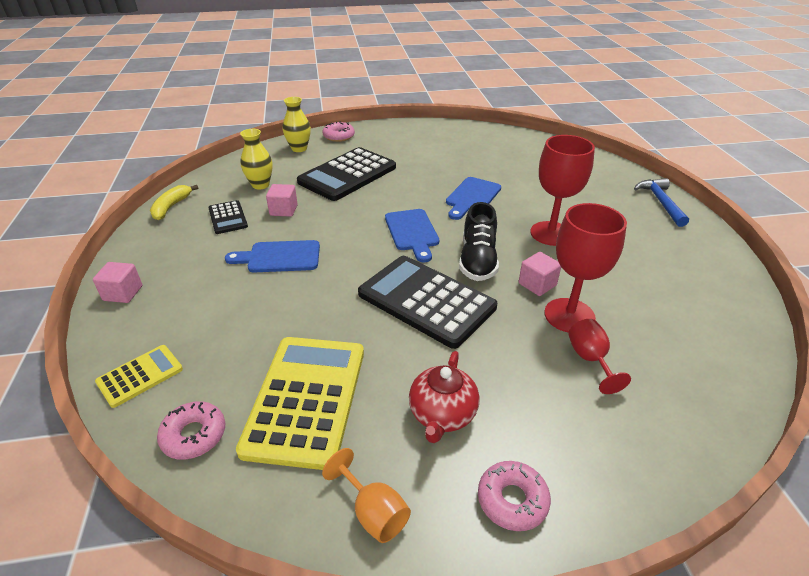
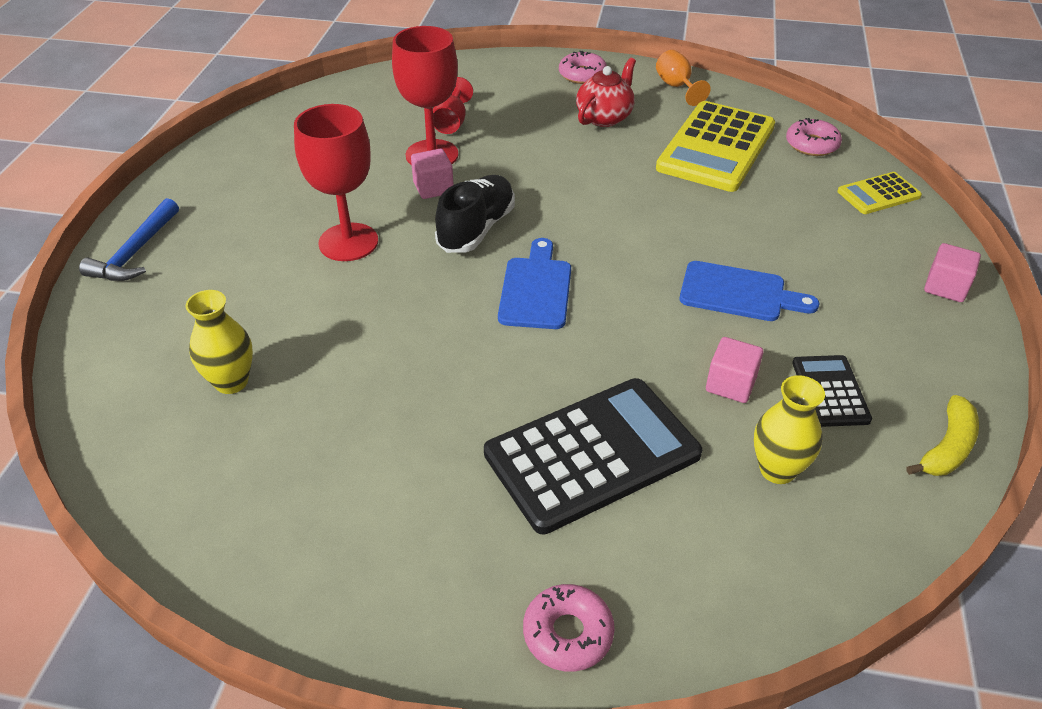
camera: 160 degrees left, 5 degrees up
yellow vase [283,97,311,152] -> yellow vase moved to [185,290,253,394]
black calculator [358,256,497,349] -> none
blue cutting board [446,177,501,220] -> none

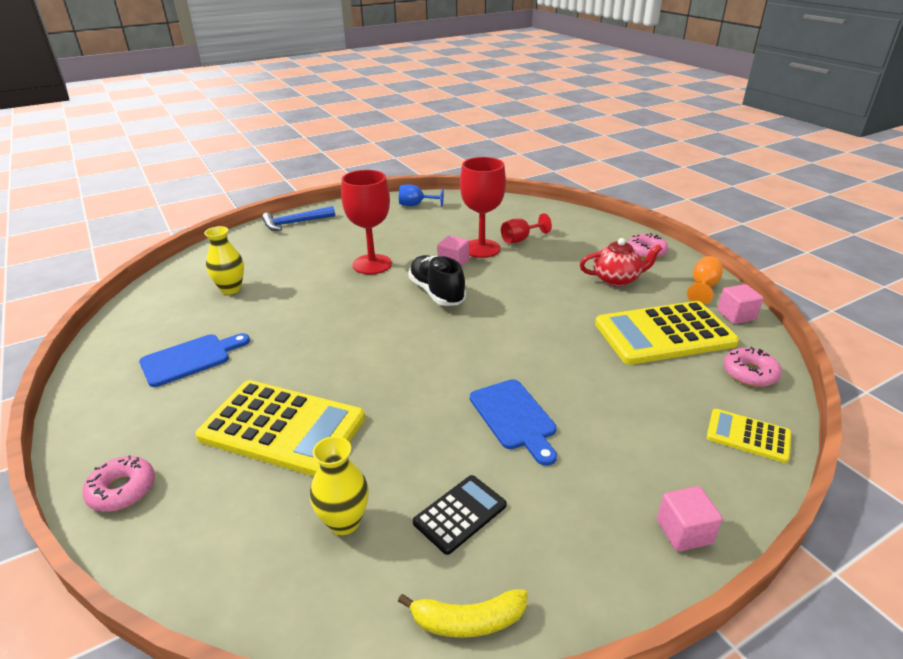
camera: 50 degrees right, 10 degrees down
black shoe [435,175,515,253] -> black shoe turned 105 degrees counterclockwise [408,255,466,306]
black calculator [484,378,702,535] -> yellow calculator [195,380,365,476]
blue cutting board [498,238,571,329] -> blue cutting board moved to [139,333,250,387]
pink cube [706,337,764,403] -> pink cube moved to [717,284,763,324]
none -> blue goblet [399,184,444,207]

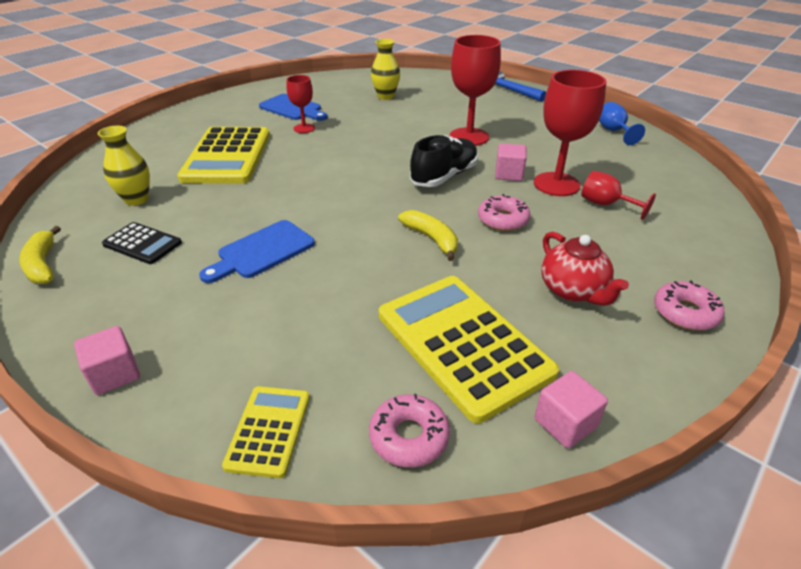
camera: 70 degrees right, 5 degrees up
pink donut [83,455,155,512] -> pink donut moved to [478,194,531,231]
orange goblet [687,256,723,304] -> none
none -> red goblet [287,75,315,133]
none -> yellow banana [398,210,458,261]

